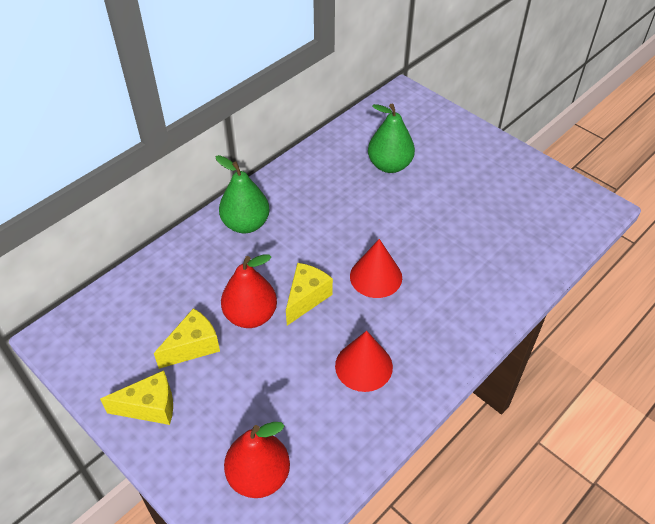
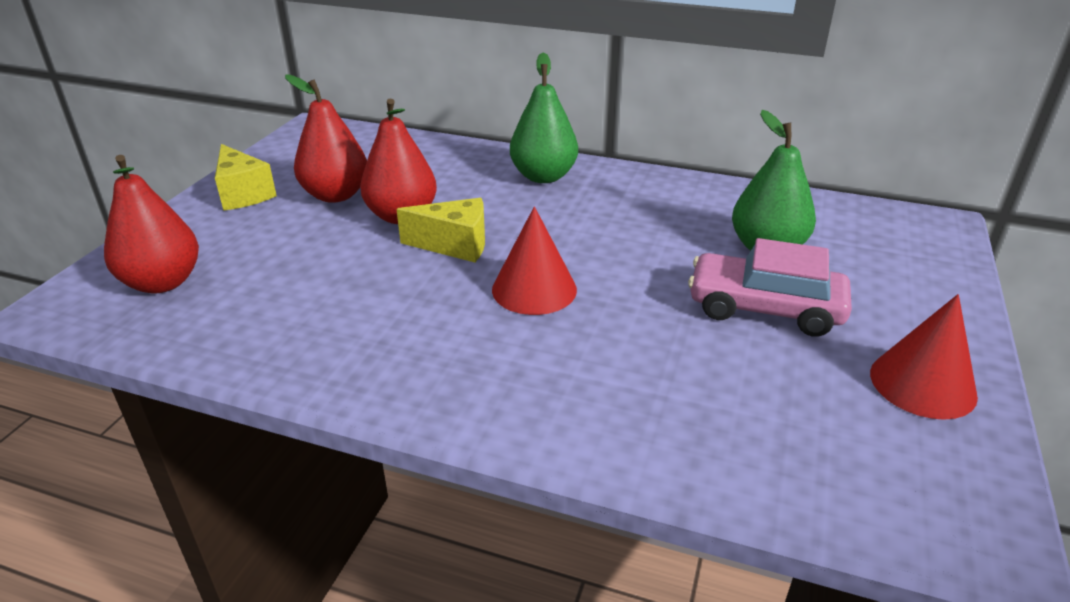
camera: 65 degrees right, 15 degrees down
yellow cheese [154,308,220,369] -> red pear [285,74,367,203]
red cone [335,331,393,392] -> red cone moved to [870,294,978,420]
none -> pink car [688,238,852,337]

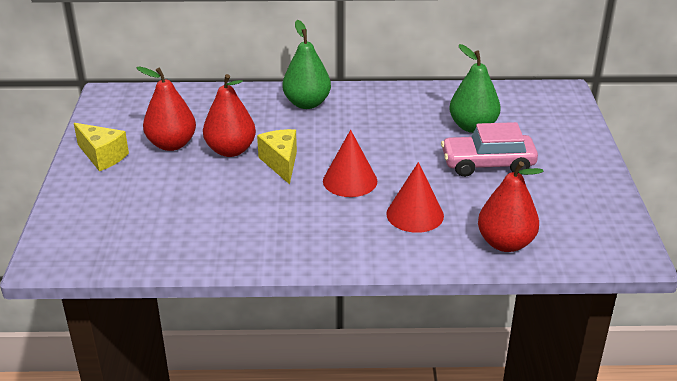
camera: 20 degrees left, 0 degrees up
red pear [104,155,199,293] -> red pear moved to [478,161,543,252]
yellow cheese [396,198,485,262] -> yellow cheese turned 90 degrees counterclockwise [257,129,297,184]
red cone [870,294,978,420] -> red cone moved to [386,162,444,233]

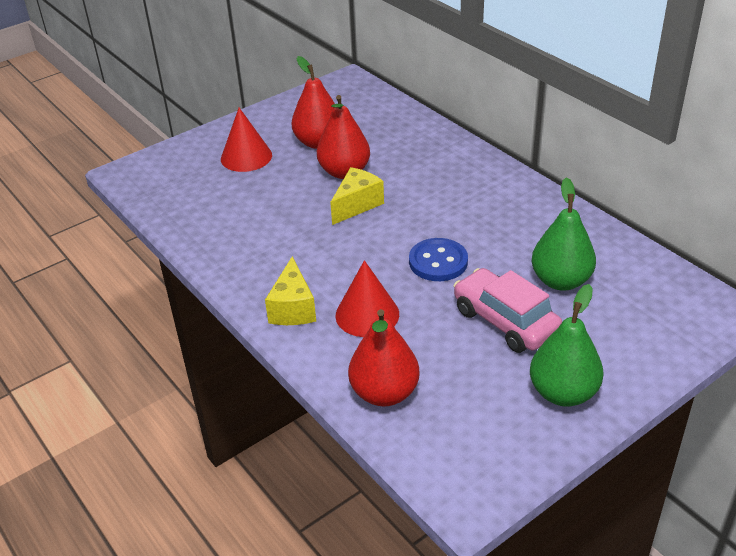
camera: 55 degrees right, 5 degrees up
yellow cheese [74,123,129,171] -> yellow cheese moved to [265,256,316,325]
green pear [282,20,331,109] -> green pear moved to [530,284,604,406]
red cone [323,130,377,197] -> red cone moved to [221,108,272,172]
none -> blue button [409,238,468,281]

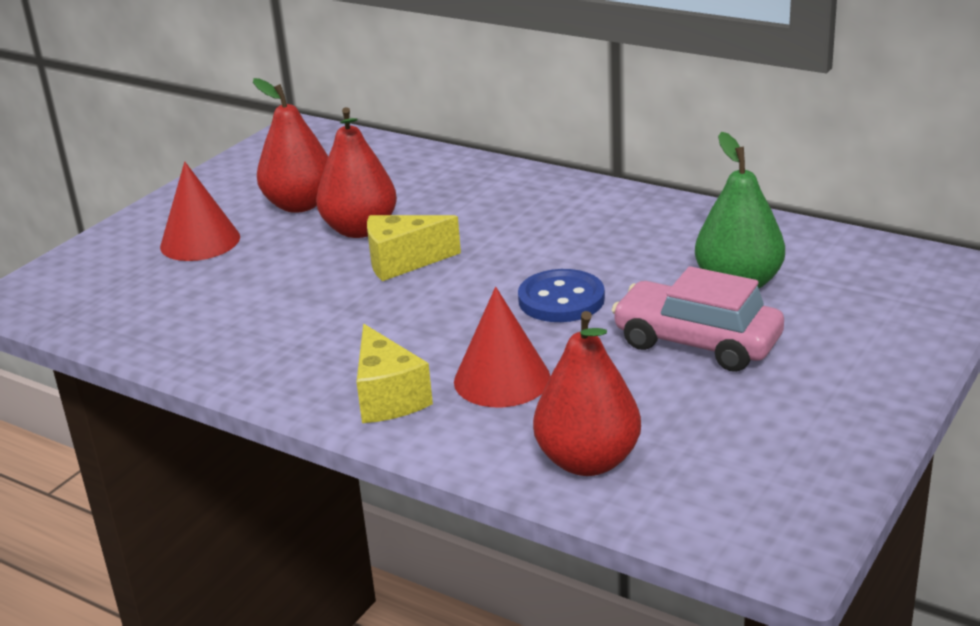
camera: 20 degrees left, 10 degrees down
yellow cheese [330,167,384,225] -> yellow cheese turned 120 degrees counterclockwise [367,215,461,281]
green pear [530,284,604,406] -> none

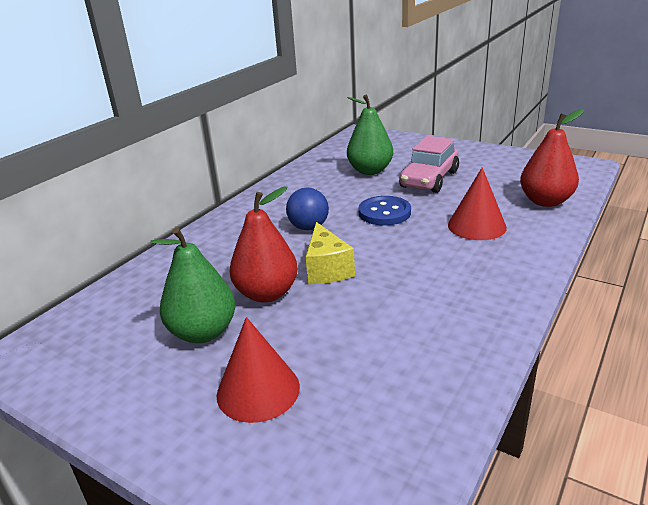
camera: 90 degrees left, 0 degrees up
red pear [253,78,329,213] -> green pear [150,228,236,343]
yellow cheese [357,324,433,423] -> none
none -> blue ball [286,187,329,230]

